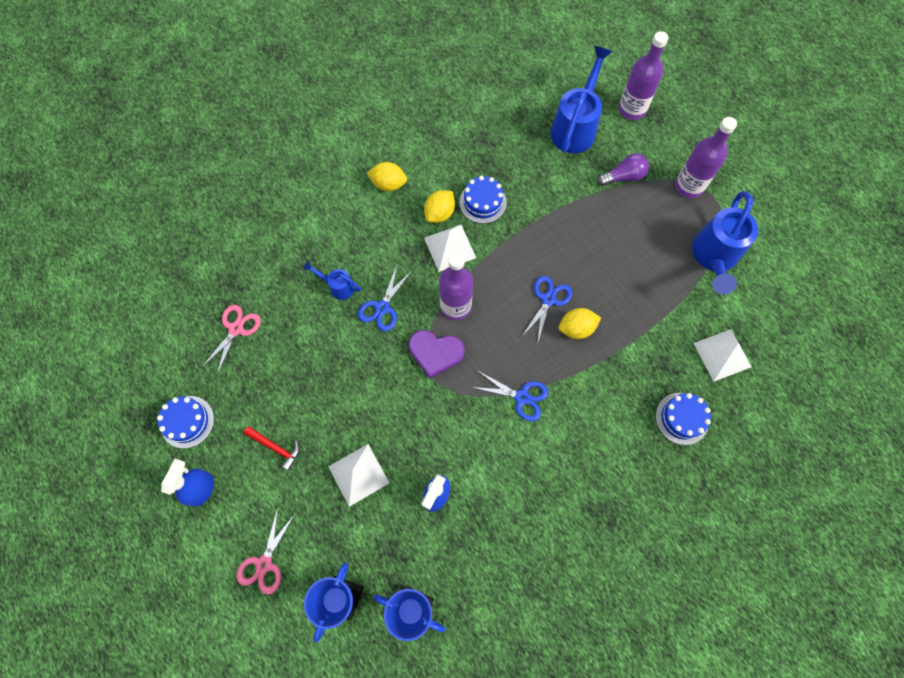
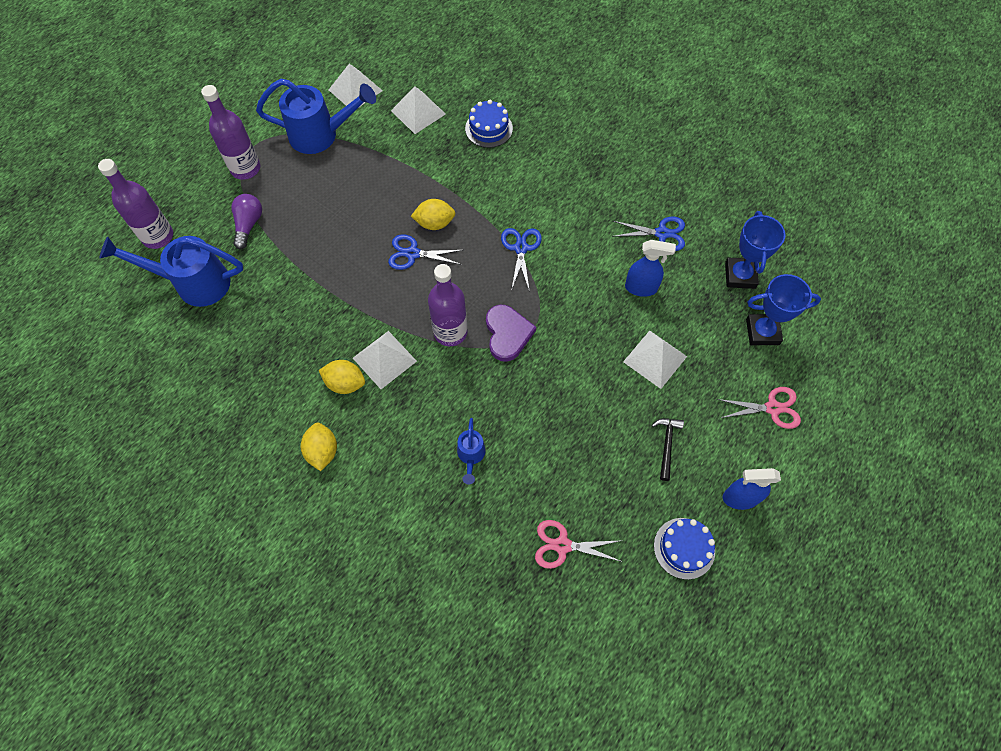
camera: 110 degrees left, 5 degrees down
red hammer [243,426,300,471] -> black hammer [652,418,684,481]
blue scissors [358,265,411,331] -> blue scissors moved to [612,216,685,251]
blue cake [459,176,507,224] -> none
yellow lemon [559,308,601,339] -> yellow lemon turned 60 degrees counterclockwise [411,199,455,230]
purple light bulb [597,153,649,186] -> purple light bulb turned 45 degrees clockwise [231,194,262,249]
none -> white pyramid [329,64,383,106]

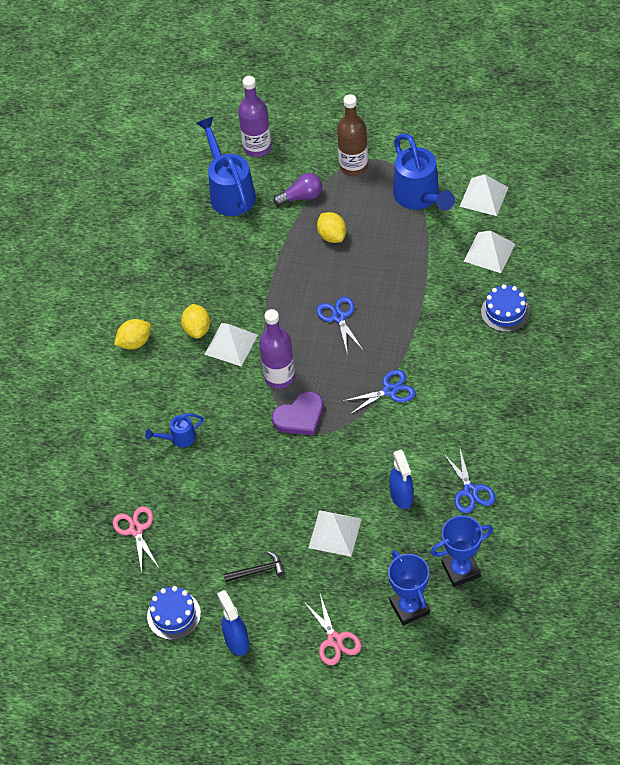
camera: 70 degrees right, 10 degrees down
purple bottle [201,85,260,180] -> brown bottle [337,94,368,176]
yellow lemon [411,199,455,230] -> yellow lemon moved to [317,212,347,243]

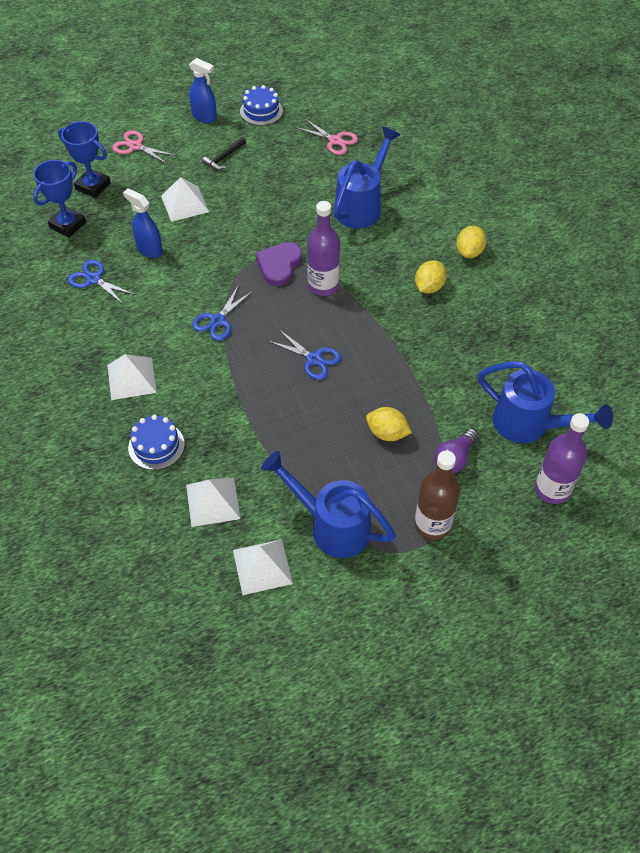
camera: 140 degrees right, 0 degrees up
blue watering can [145,413,204,447] -> blue watering can [334,127,400,228], size x2.03
yellow lemon [181,304,210,339] -> yellow lemon turned 75 degrees clockwise [415,261,447,293]
white pyramid [204,323,258,366] -> white pyramid moved to [107,354,157,400]

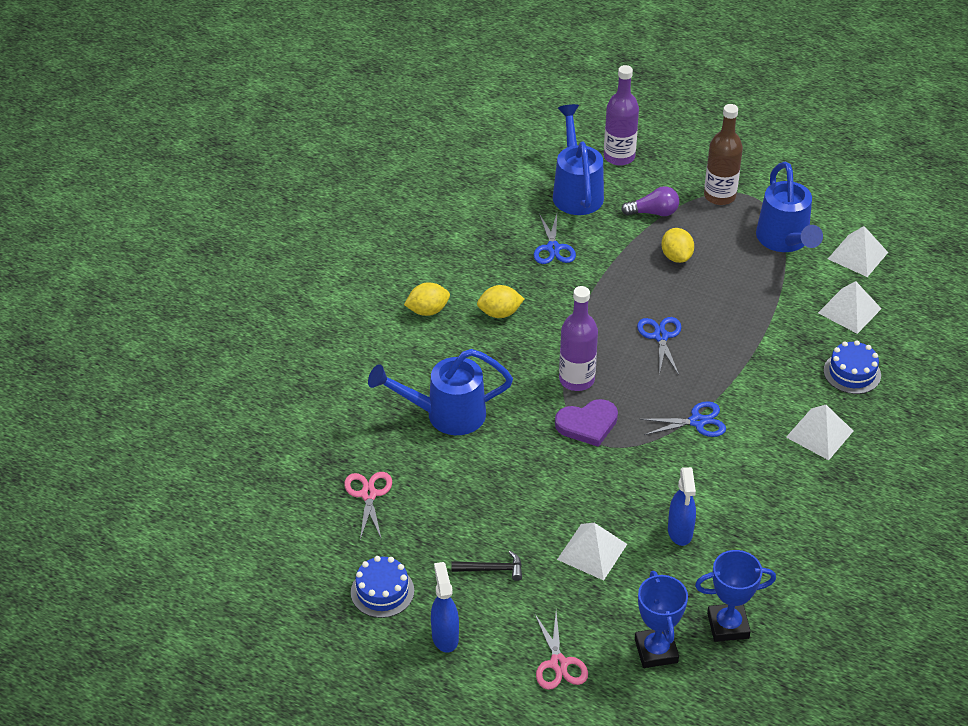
camera: 130 degrees left, 10 degrees down
blue scissors [68,260,136,305] -> blue scissors moved to [534,214,576,264]

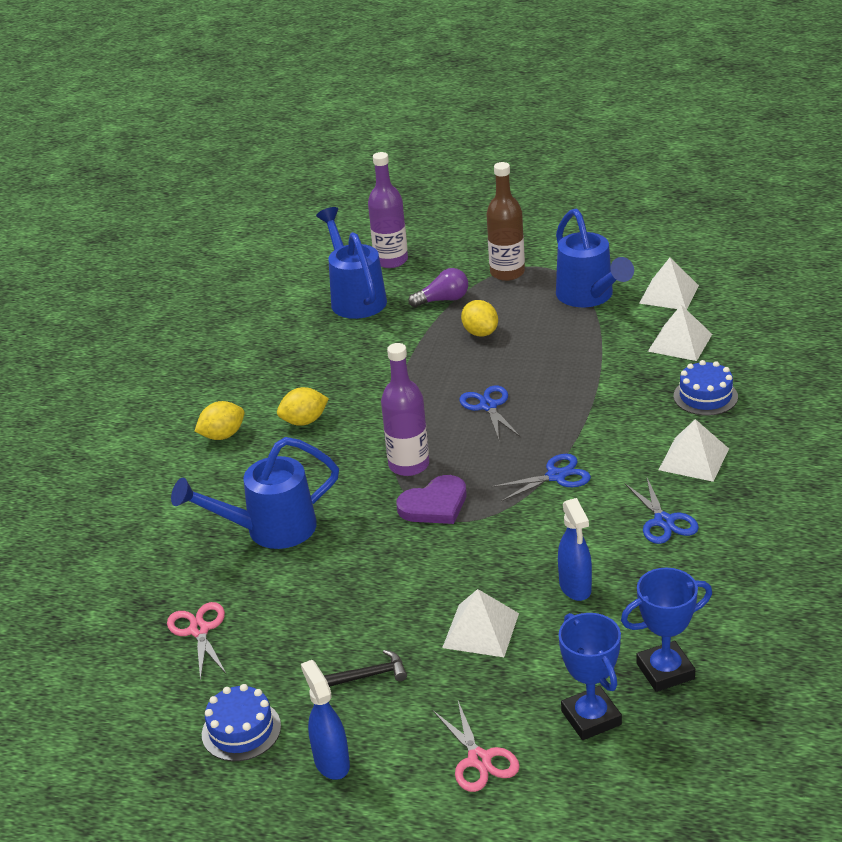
camera: 10 degrees left, 10 degrees down
blue scissors [534,214,576,264] -> blue scissors moved to [625,478,699,544]

